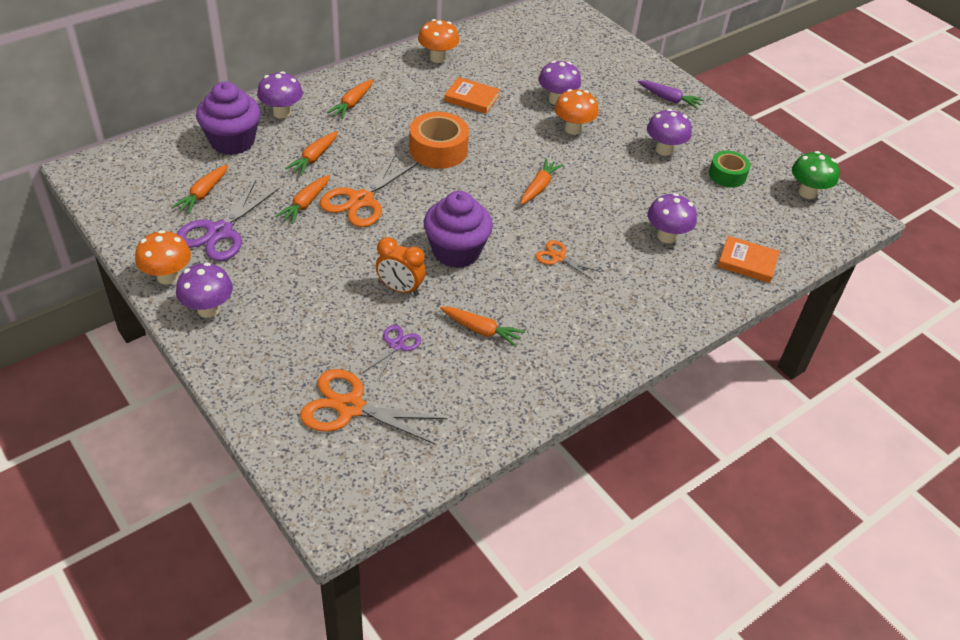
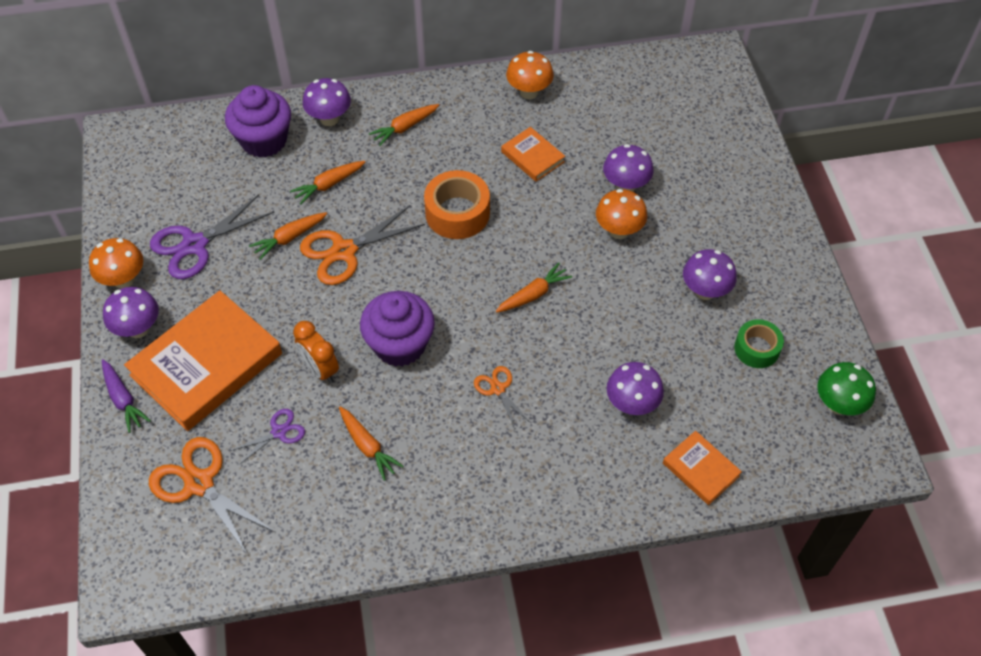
camera: 30 degrees right, 10 degrees up
orange carrot [172,164,228,214] -> none
purple carrot [638,80,704,109] -> purple carrot moved to [102,359,151,433]
none -> orange book [124,290,282,431]

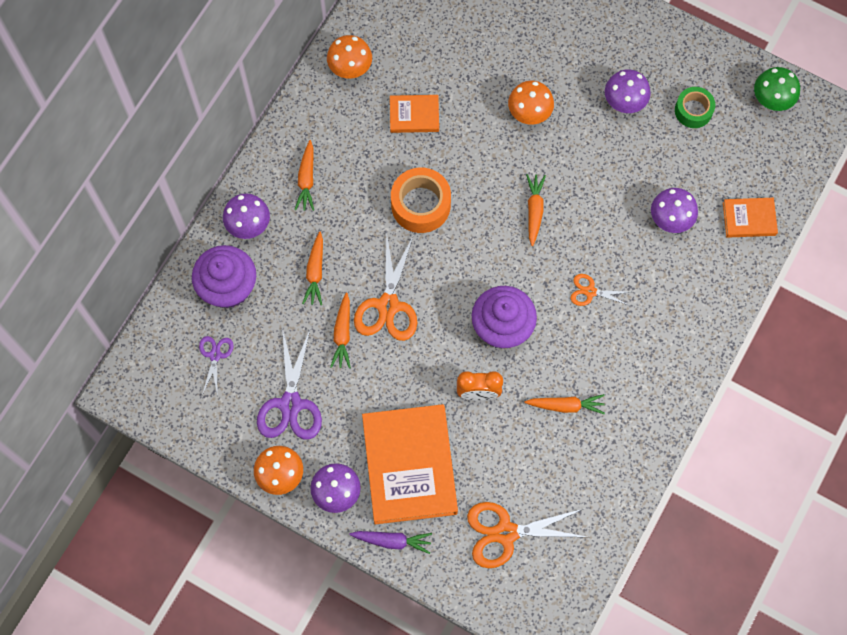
camera: 50 degrees left, 15 degrees up
purple scissors [230,409,305,465] -> purple scissors moved to [199,336,234,397]
purple mushroom [603,144,654,192] -> none

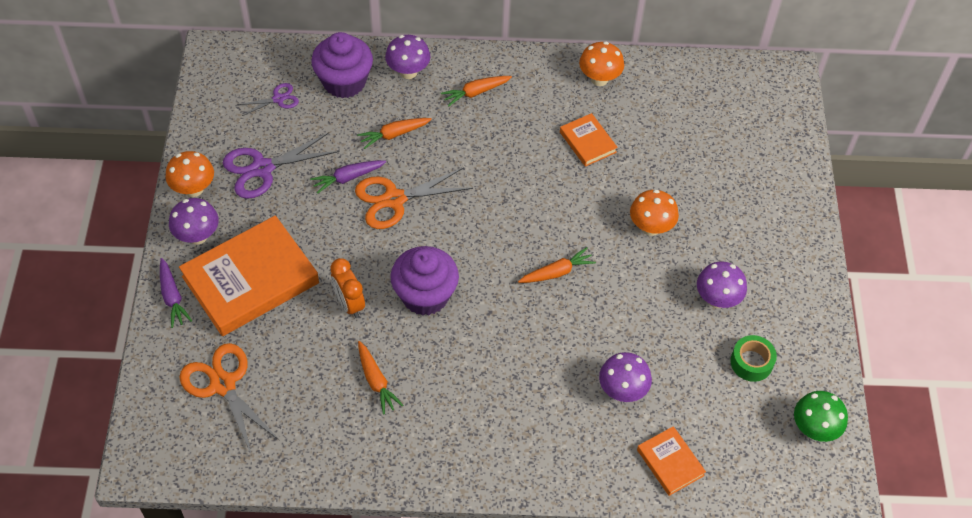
camera: 60 degrees right, 15 degrees down
orange carrot [330,293,351,368] -> purple carrot [310,160,386,194]
orange tape [391,167,451,233] -> none
orange scissors [570,274,631,306] -> none

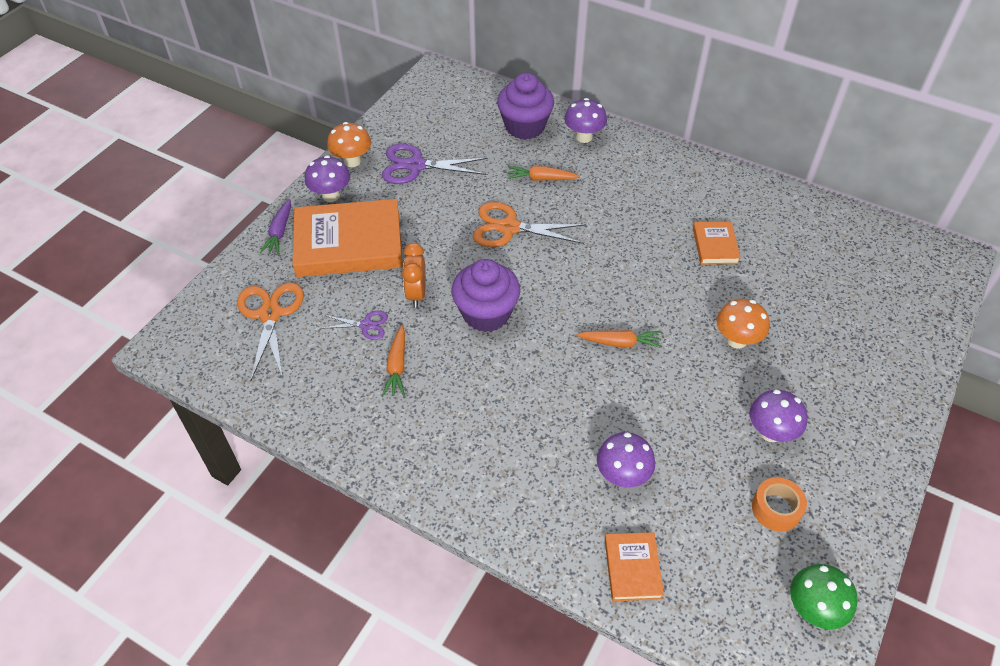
camera: 30 degrees right, 5 degrees down
purple scissors [238,83,299,116] -> purple scissors moved to [321,311,388,340]
purple carrot [310,160,386,194] -> none
orange carrot [441,76,512,107] -> none
orange mushroom [579,41,624,86] -> none
green tape [730,335,777,382] -> orange tape [752,477,807,532]

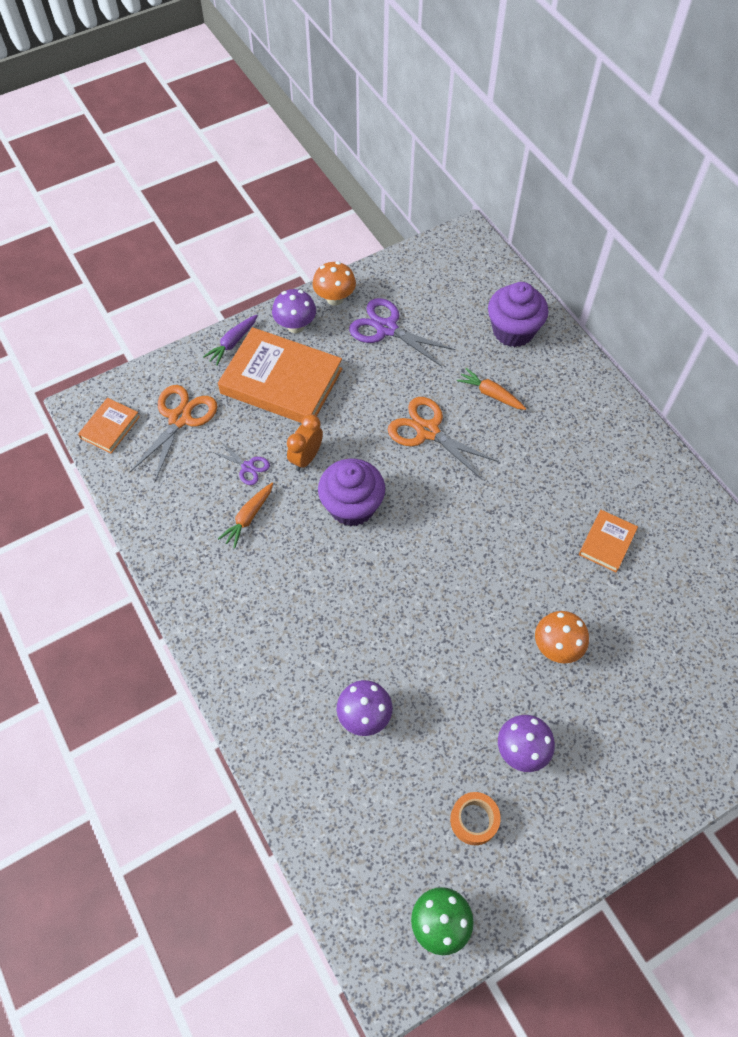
camera: 30 degrees right, 10 degrees up
purple mushroom [564,98,607,143] -> none
orange carrot [577,330,662,348] -> none
orange book [605,532,664,601] -> orange book moved to [78,398,140,453]

